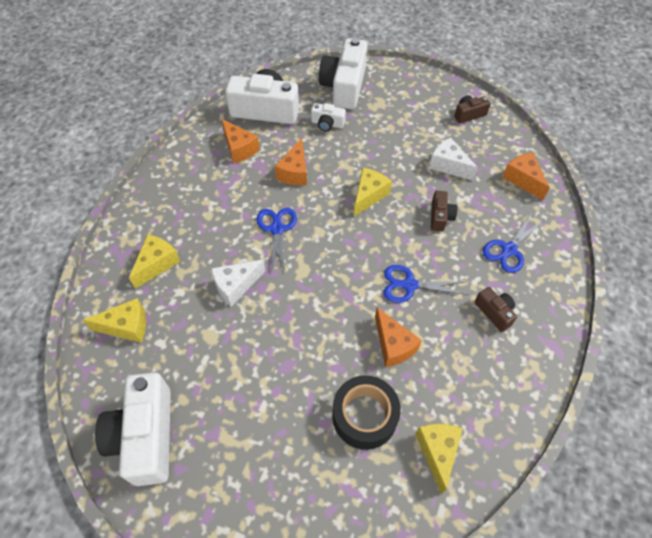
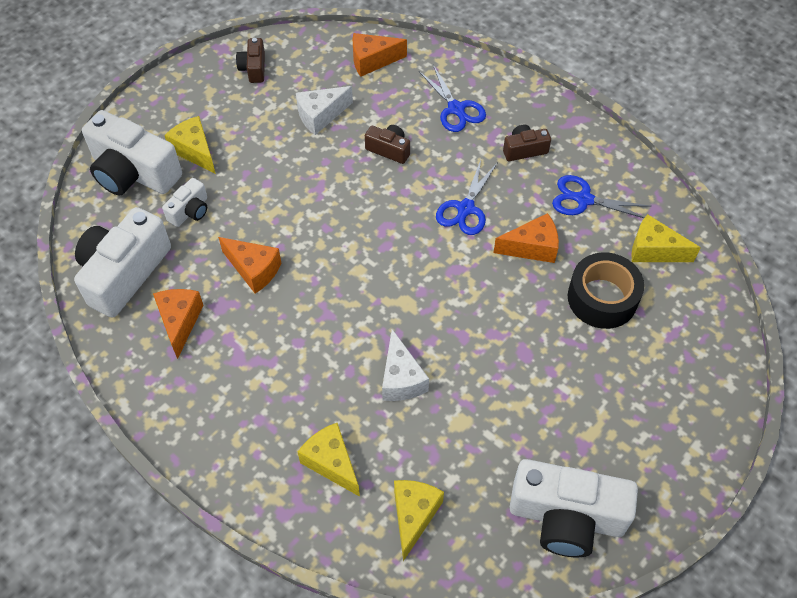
camera: 70 degrees left, 0 degrees up
orange cheese [221,119,260,164] -> orange cheese turned 75 degrees counterclockwise [153,289,204,359]
blue scissors [256,208,297,274] -> blue scissors moved to [552,175,652,218]
yellow cheese [354,168,392,216] -> yellow cheese moved to [164,116,216,174]

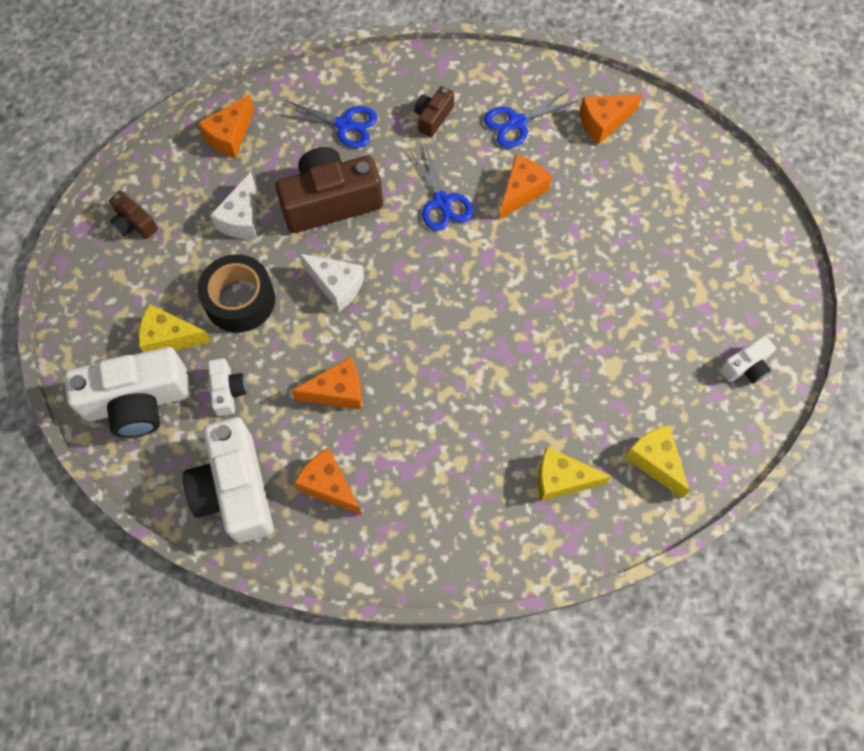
camera: 45 degrees left, 10 degrees up
brown camera [365,125,410,164] -> brown camera [275,147,383,233], size x2.06
white cheese [382,329,429,401] -> white cheese moved to [300,254,364,312]
white camera [510,459,638,557] -> white camera [720,336,776,383], size x0.49
black tape [568,252,644,329] -> black tape moved to [197,254,275,333]
yellow cheese [631,214,701,262] -> orange cheese [579,94,643,145]

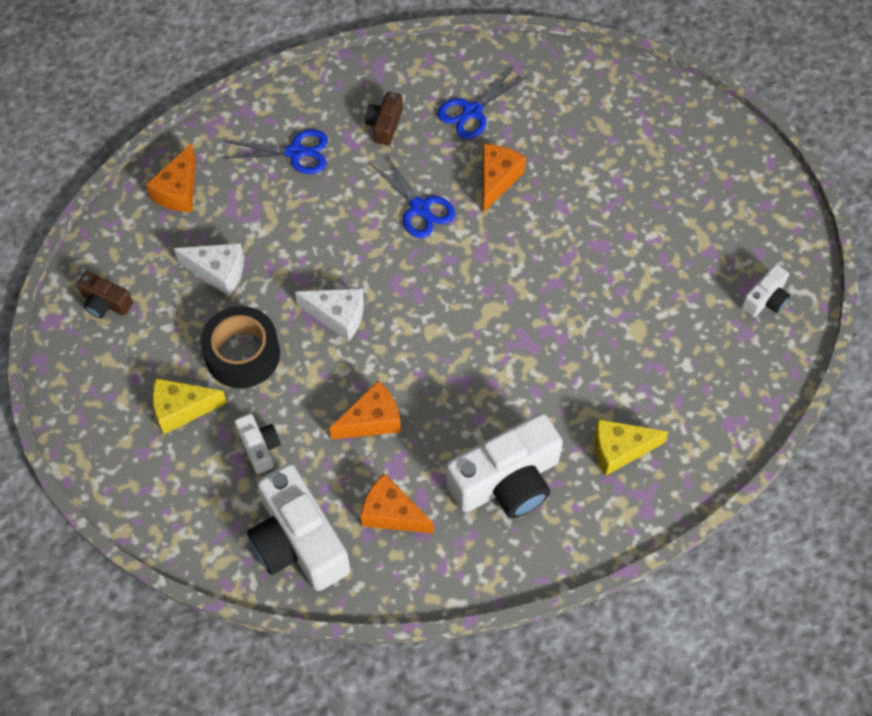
camera: 15 degrees left, 5 degrees down
white camera [64,347,190,438] -> white camera moved to [446,413,563,518]
white cheese [210,172,257,239] -> white cheese turned 75 degrees counterclockwise [174,243,244,296]
brown camera [275,147,383,233] -> none
orange cheese [579,94,643,145] -> none
yellow cheese [624,425,690,499] -> none

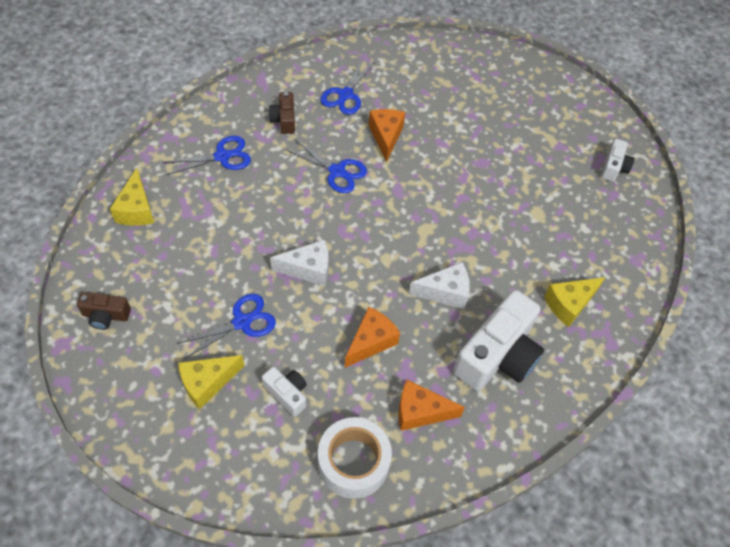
camera: 25 degrees left, 5 degrees down
orange cheese [146,143,196,212] -> yellow cheese [110,168,154,226]
white cheese [174,243,244,296] -> white cheese moved to [409,262,470,309]
black tape [201,306,280,388] -> blue scissors [177,294,276,359]
white camera [247,464,350,591] -> white tape [318,417,392,499]

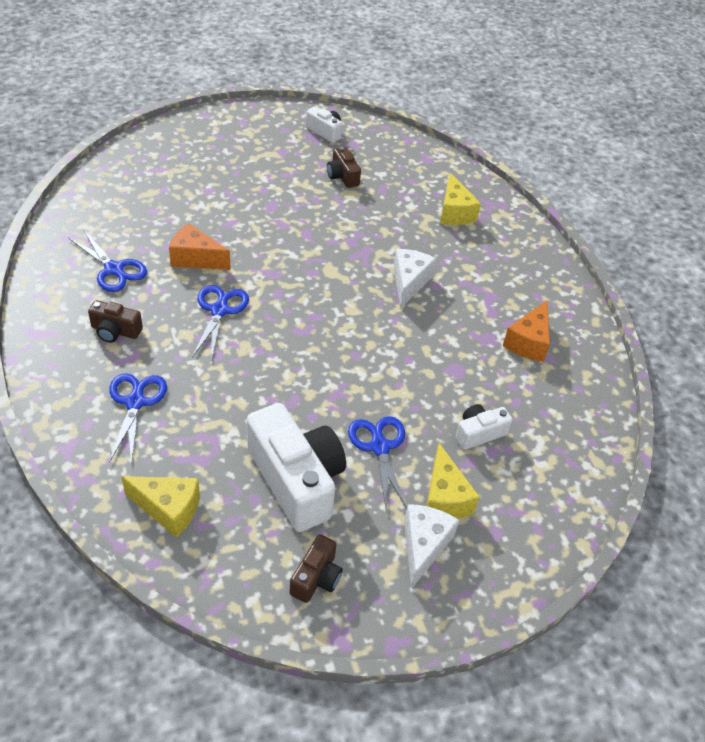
camera: 70 degrees left, 10 degrees down
white cheese [270,240,329,286] -> white cheese moved to [404,504,459,589]
blue scissors [285,139,367,193] -> blue scissors turned 45 degrees counterclockwise [192,285,249,362]
white tape [318,417,392,499] -> none
orange cheese [345,307,400,368] -> none
white camera [453,290,544,391] -> white camera moved to [247,403,346,532]
none -> brown camera [327,147,361,188]

